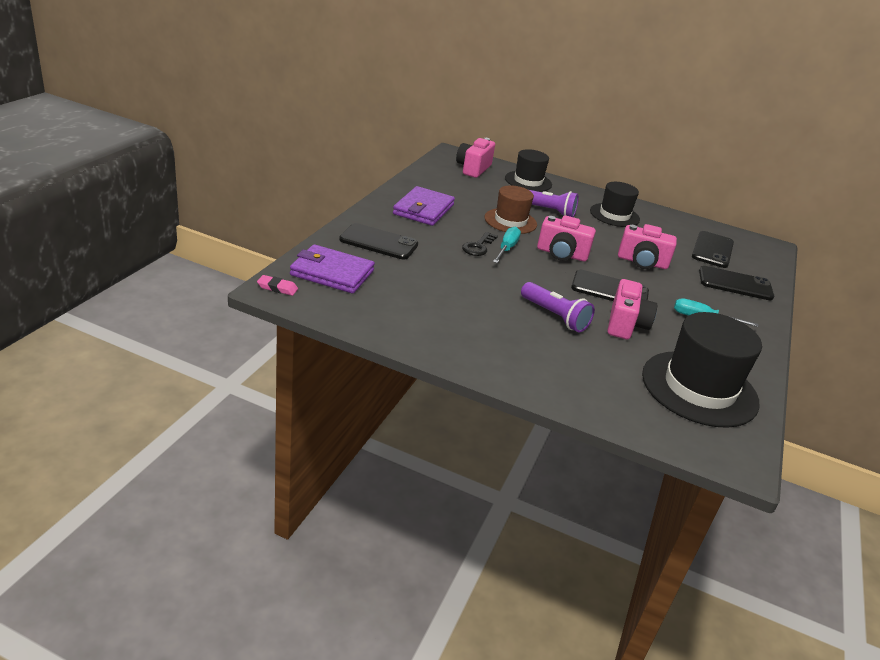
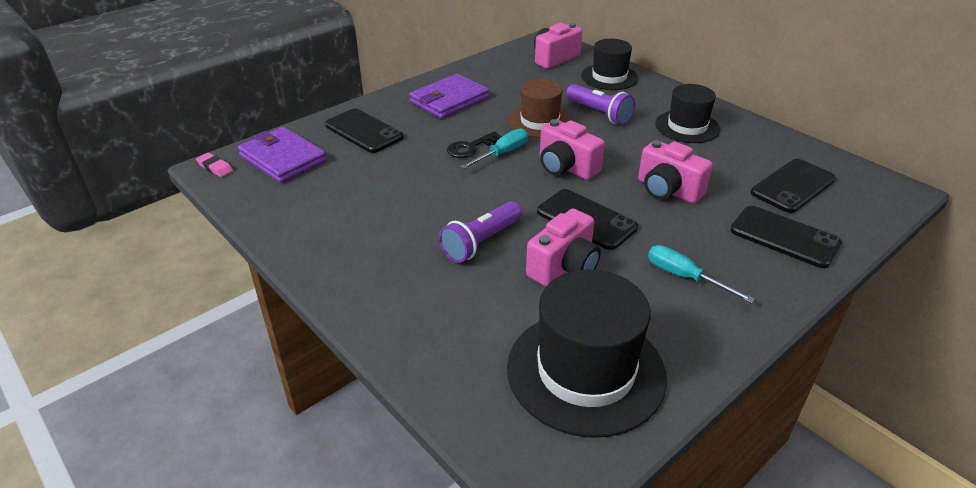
camera: 30 degrees right, 5 degrees up
purple flashlight [521,282,595,333] -> purple flashlight turned 60 degrees clockwise [439,201,522,263]

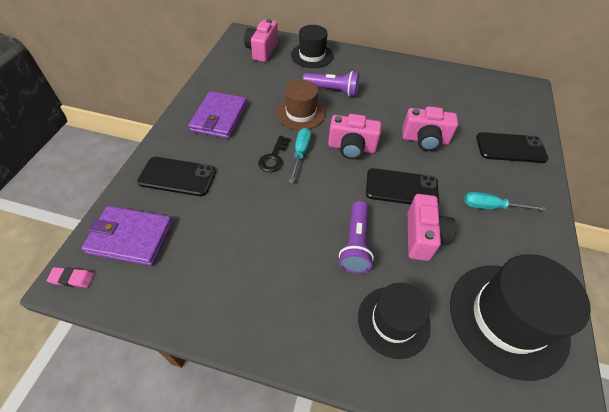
camera: 35 degrees left, 15 degrees up
black hat [655,84,720,143] -> black hat moved to [358,283,431,359]
black phone [751,159,836,213] -> none

